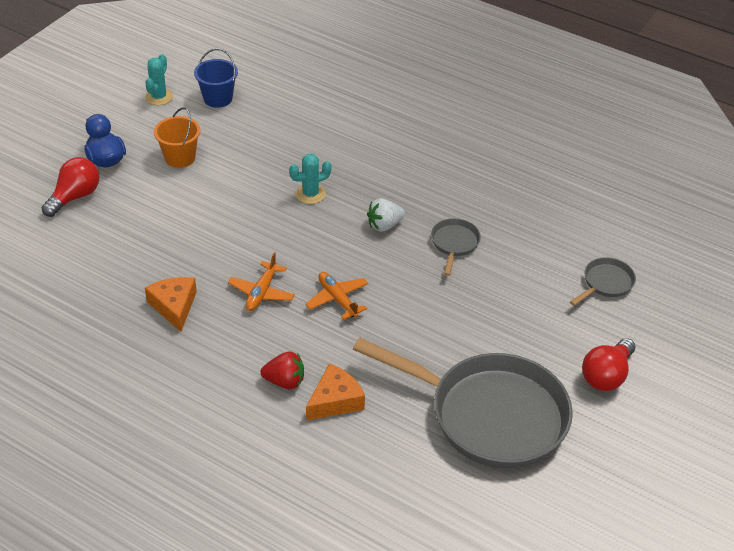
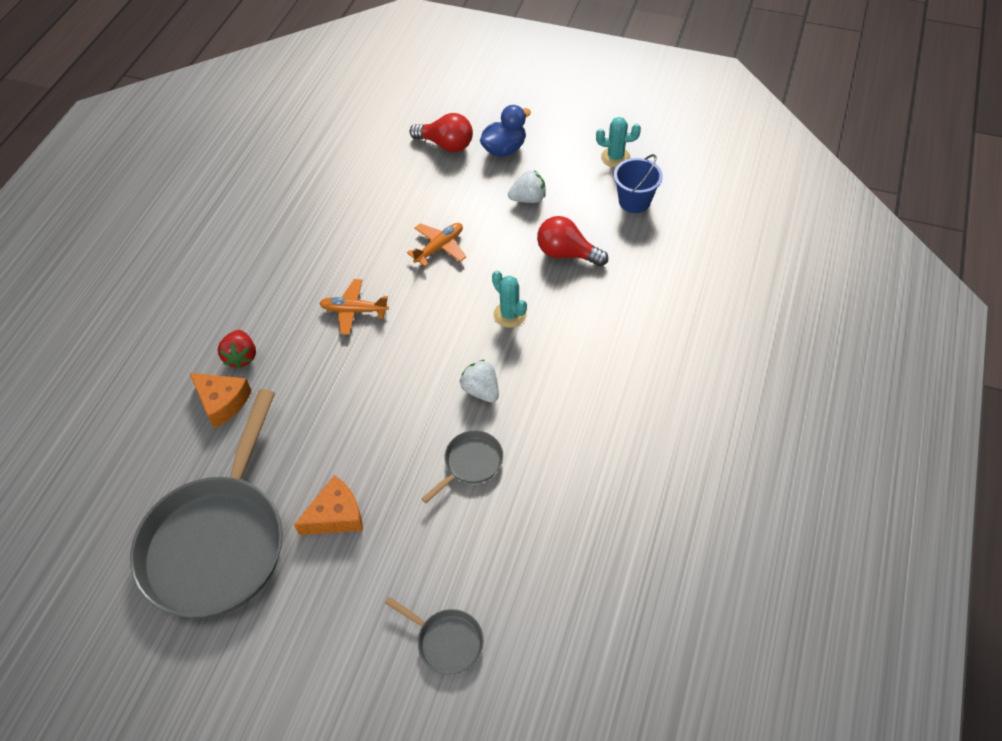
camera: 80 degrees right, 10 degrees up
orange cheese [145,277,197,332] -> orange cheese moved to [294,475,363,535]
orange bucket [154,107,200,168] -> white strawberry [508,170,546,203]
orange plane [305,272,368,320] -> orange plane moved to [407,223,466,267]
grey pan [431,218,481,276] -> grey pan turned 45 degrees counterclockwise [421,430,503,503]
red light bulb [582,338,635,391] -> red light bulb moved to [537,216,608,266]

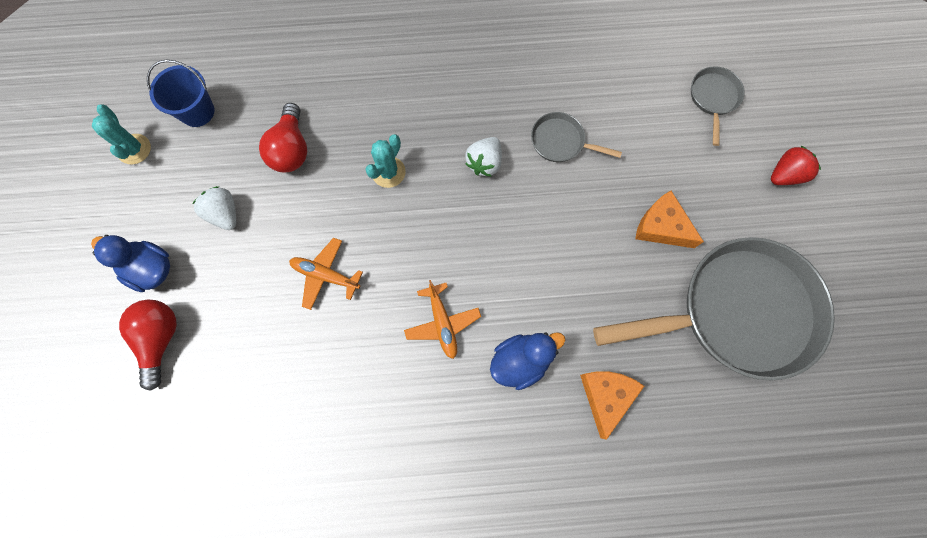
camera: 115 degrees left, 20 degrees up
red strawberry [218,330,256,369] -> red strawberry moved to [771,146,821,185]
none -> blue duck [490,332,566,390]

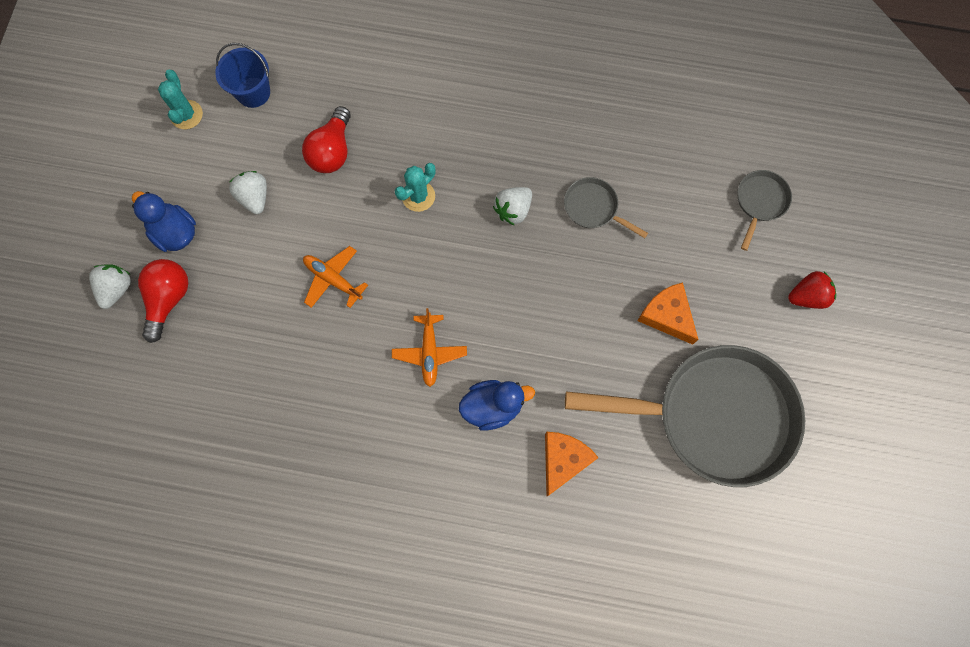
camera: 15 degrees right, 0 degrees up
none -> white strawberry [89,264,131,309]

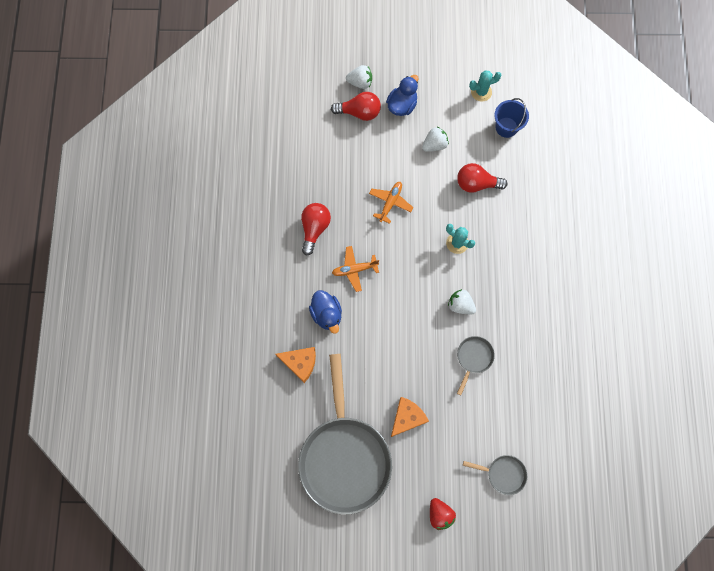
camera: 80 degrees right, 0 degrees up
none -> red light bulb [301,203,331,256]

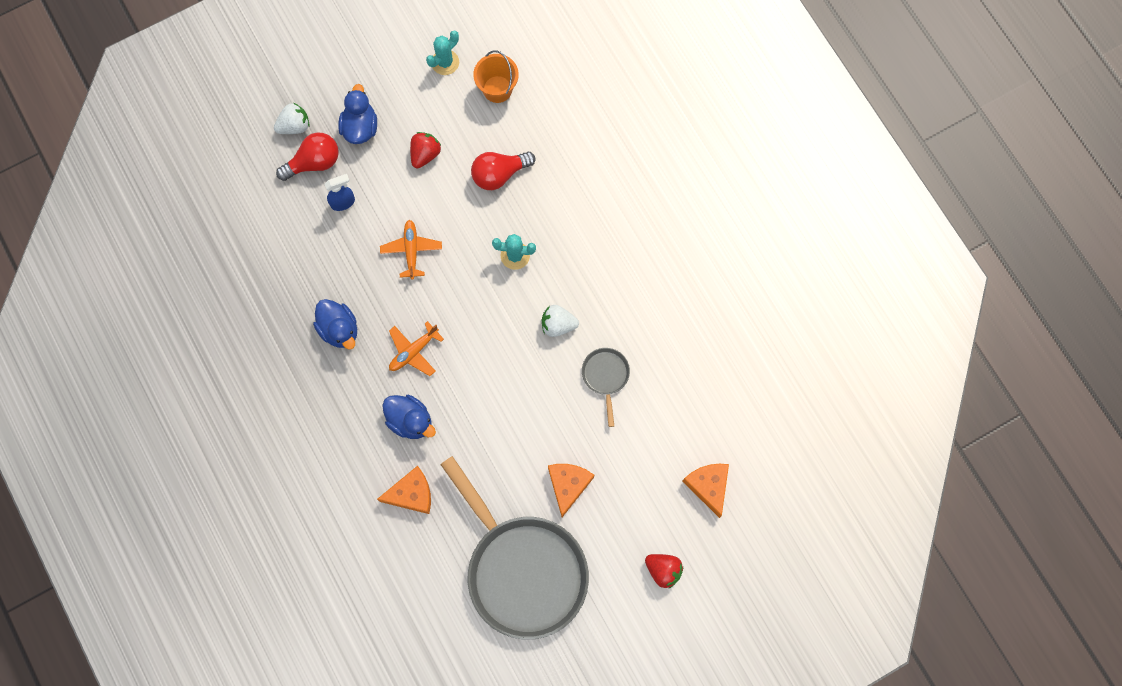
camera: 30 degrees left, 0 degrees up
red light bulb [301,203,331,256] -> blue duck [313,299,357,350]
white strawberry [422,127,449,152] -> red strawberry [410,132,441,168]
grey pan [463,455,527,495] -> orange cheese [682,464,729,518]
blue bucket [494,98,529,138] -> orange bucket [473,50,519,103]
none -> blue spray bottle [325,174,355,211]

